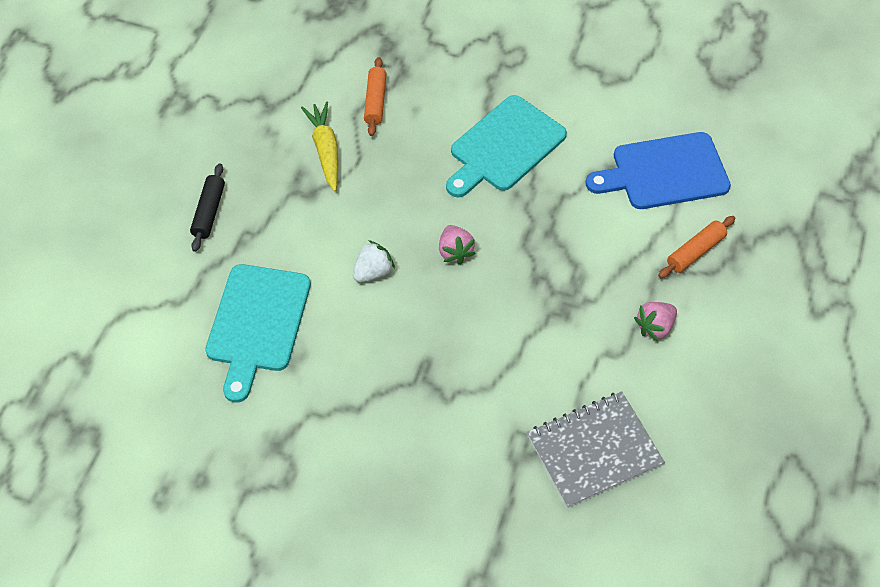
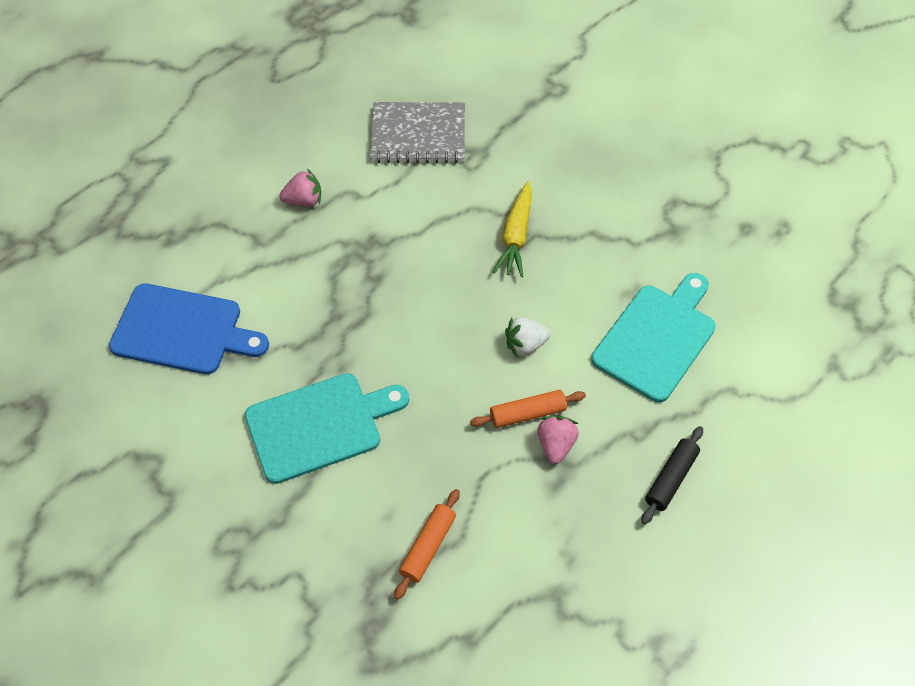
camera: 155 degrees left, 0 degrees up
yellow carrot [301,102,338,191] -> yellow carrot moved to [493,181,532,277]
pink strawberry [439,225,476,265] -> pink strawberry moved to [537,416,579,464]
orange rolling pin [658,216,735,278] -> orange rolling pin moved to [470,390,586,428]

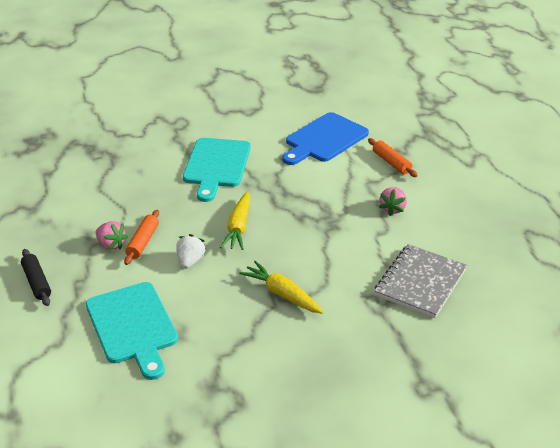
camera: 120 degrees right, 20 degrees down
orange rolling pin [394,489,460,600] -> orange rolling pin moved to [368,138,418,177]
none -> yellow carrot [220,192,250,250]

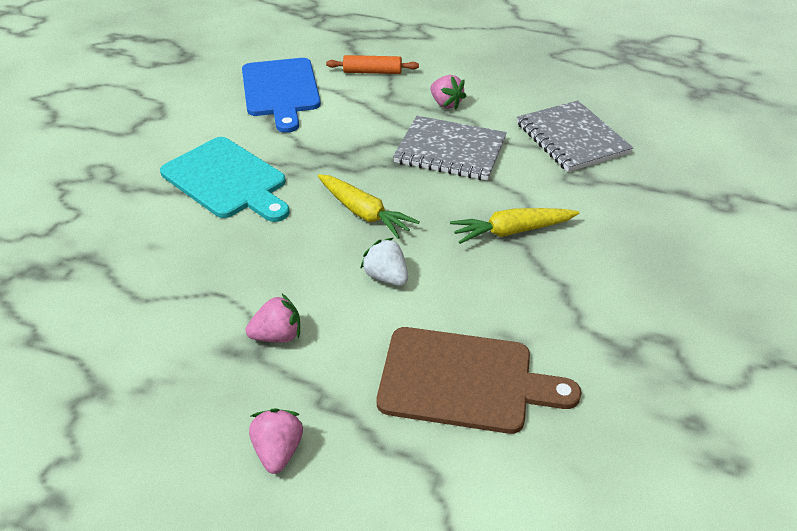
camera: 55 degrees left, 5 degrees up
black rolling pin [21,249,51,306] -> pink strawberry [249,409,303,474]
turquoise cutting board [86,282,178,380] -> brown cutting board [377,327,582,434]
orange rolling pin [124,210,159,265] -> none
none -> grey notebook [393,116,507,181]

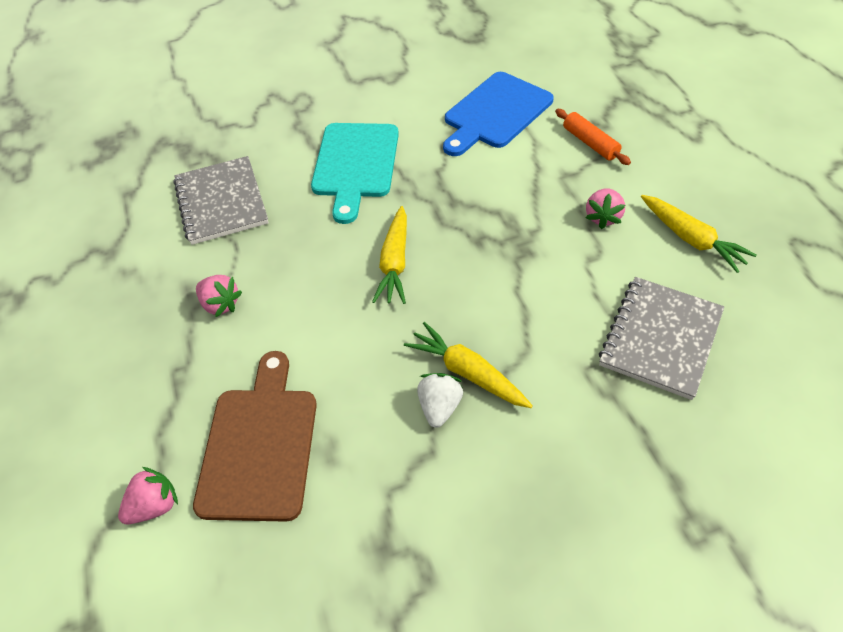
camera: 55 degrees right, 10 degrees up
pink strawberry [249,409,303,474] -> pink strawberry moved to [118,467,178,524]
white strawberry [360,238,408,286] -> white strawberry moved to [417,373,463,428]
brown cutting board [377,327,582,434] -> brown cutting board turned 150 degrees counterclockwise [193,351,317,522]
grey notebook [393,116,507,181] -> grey notebook moved to [173,156,269,245]
none -> yellow carrot [641,195,757,273]

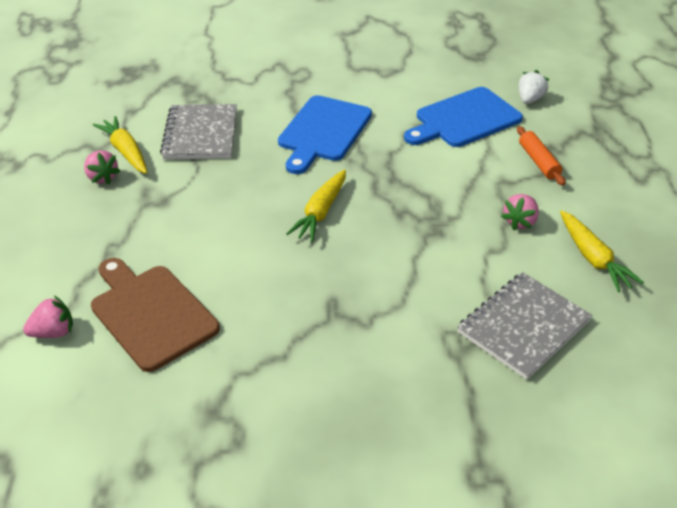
camera: 15 degrees right, 10 degrees down
brown cutting board [193,351,317,522] -> brown cutting board turned 60 degrees counterclockwise [91,258,220,372]
pink strawberry [196,275,242,317] -> pink strawberry moved to [84,150,120,185]
turquoise cutting board [311,123,399,224] -> blue cutting board [278,95,372,174]
yellow carrot [404,322,533,408] -> yellow carrot moved to [93,116,147,174]
white strawberry [417,373,463,428] -> white strawberry moved to [519,70,549,104]

